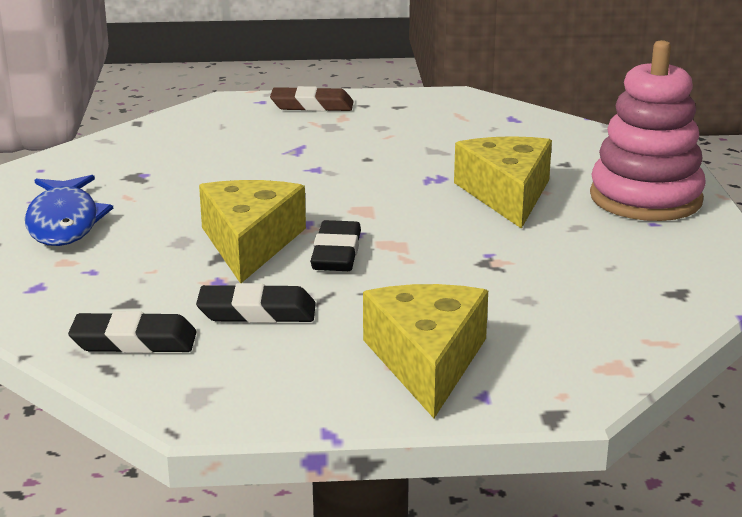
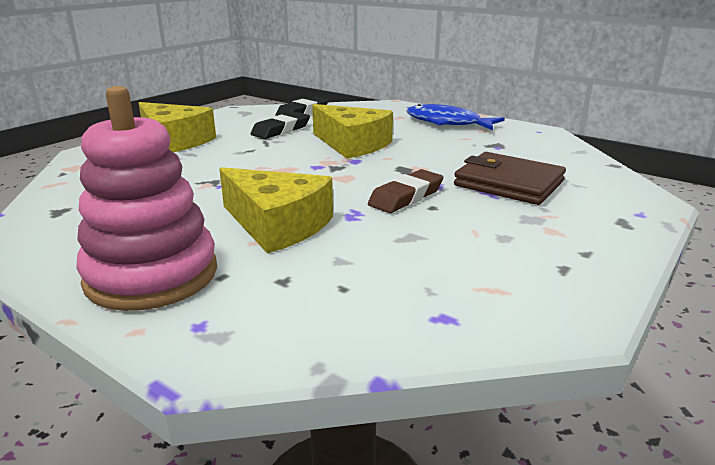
camera: 130 degrees right, 0 degrees up
brown eraser [270,86,354,111] -> brown eraser moved to [368,169,444,213]
black eraser [310,220,361,271] -> none
none -> brown wallet [454,152,566,205]

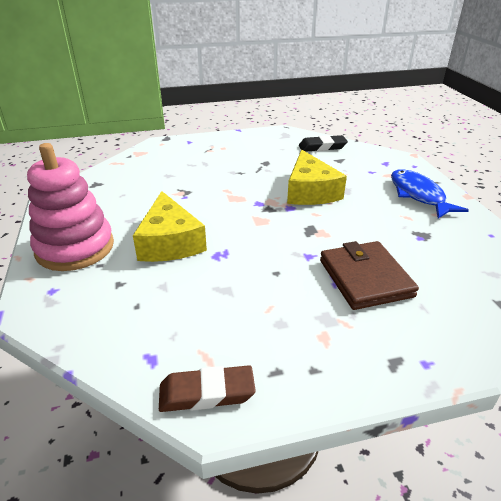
camera: 40 degrees right, 10 degrees up
yellow cheese [138,102,216,152] -> none
black eraser [251,112,310,139] -> none
brown eraser [368,169,444,213] -> brown eraser moved to [159,365,256,412]

